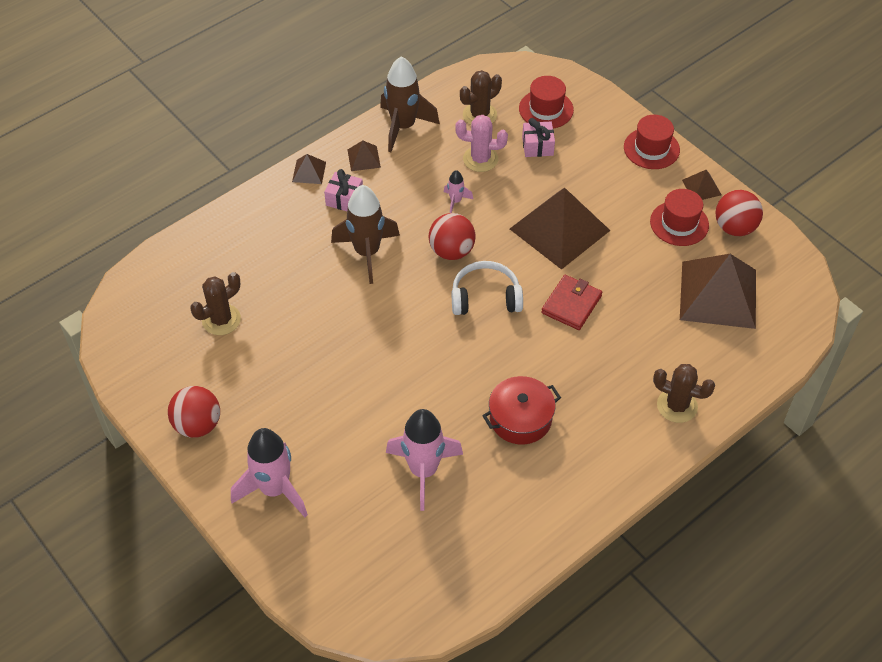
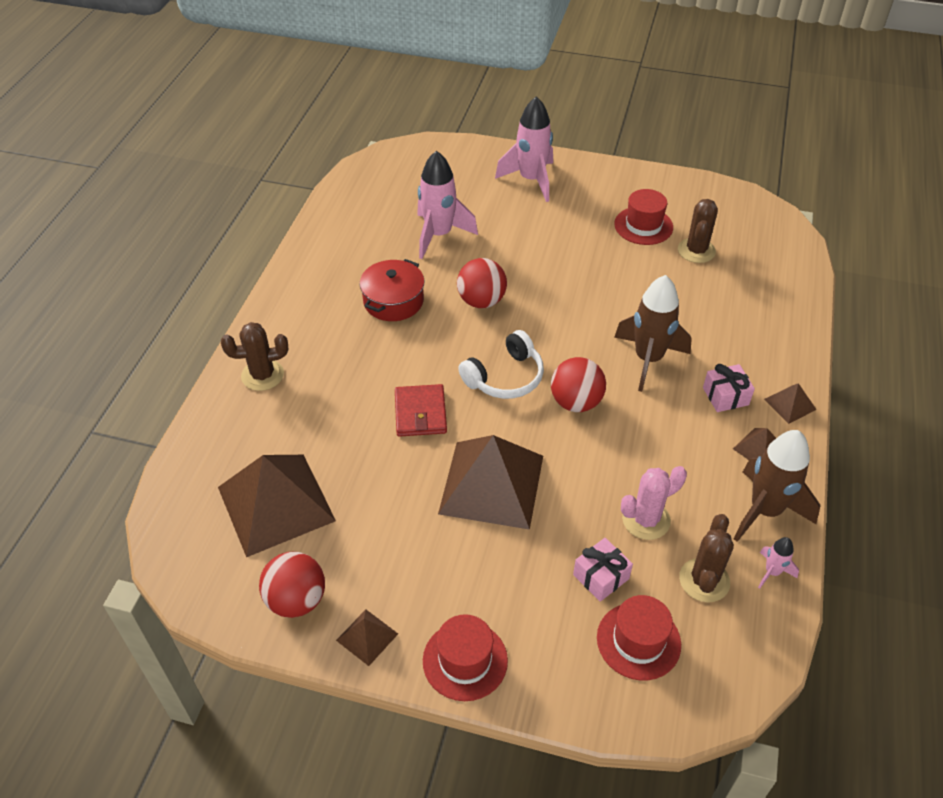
camera: 145 degrees right, 5 degrees down
red ball [168,386,220,438] -> red ball moved to [457,258,507,308]
pink rocket [444,170,473,213] -> pink rocket moved to [758,537,799,589]
red hat [650,189,709,246] -> red hat moved to [614,189,673,245]

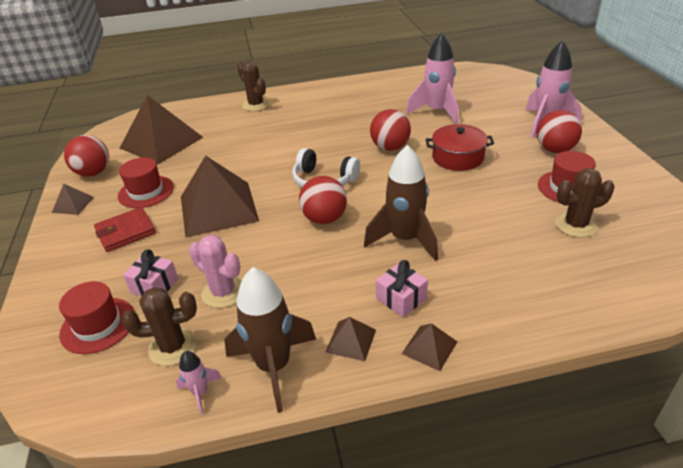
camera: 65 degrees right, 10 degrees down
red pot [360,259,425,321] -> red pot moved to [425,124,494,171]
red wallet [395,384,447,437] -> red wallet moved to [94,207,156,252]
red hat [423,614,508,701] -> red hat moved to [118,157,174,208]
none -> red ball [537,110,582,153]

